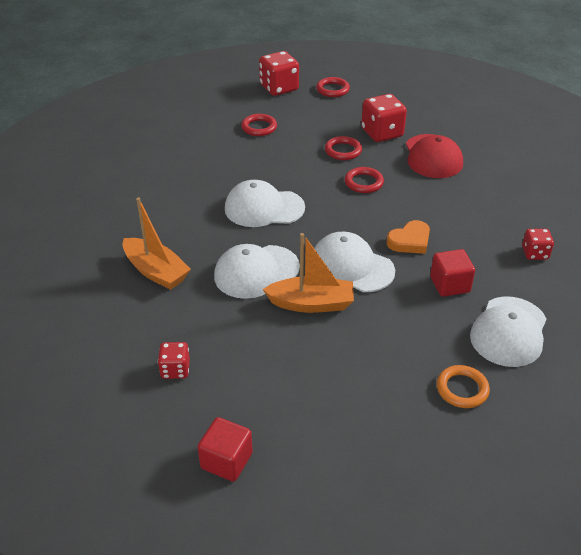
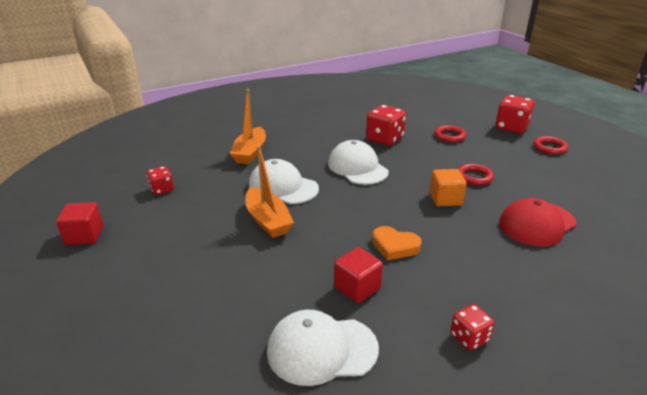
camera: 60 degrees right, 10 degrees down
white cap [314,232,395,292] -> none
red ring [345,167,384,193] -> orange cube [429,169,467,206]
red dice [361,94,407,142] -> red dice moved to [366,105,406,146]
orange ring [437,365,490,408] -> none

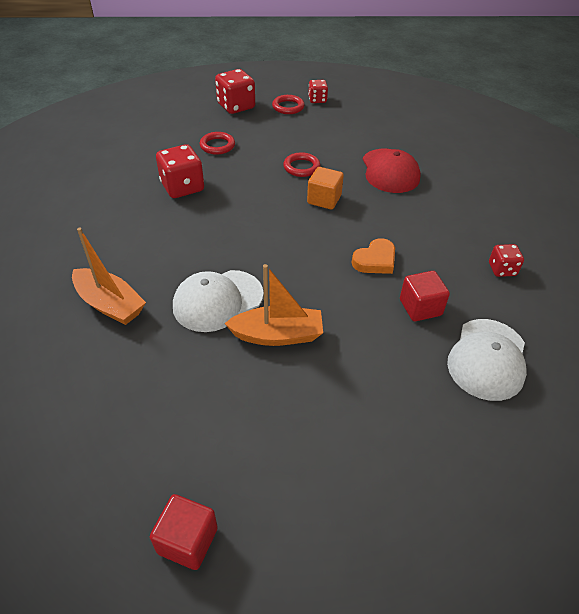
camera: 65 degrees left, 15 degrees up
red dice [146,166,174,195] -> red dice moved to [308,80,328,103]
white cap [328,140,389,185] -> none

